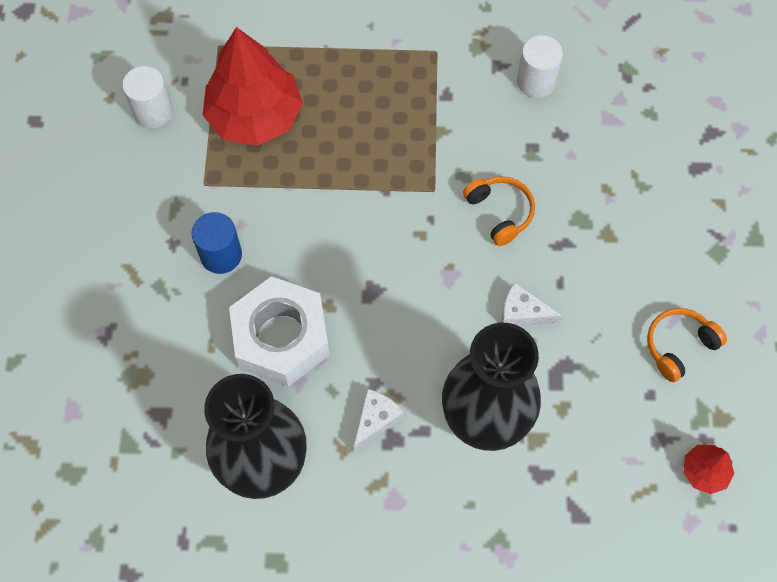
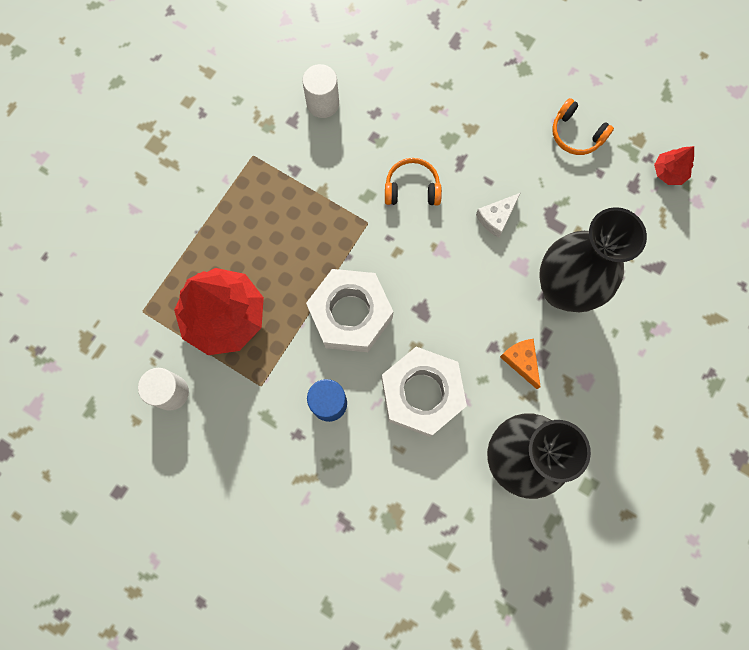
camera: 60 degrees left, 10 degrees up
white cheese [354,389,404,452] -> orange cheese [500,339,541,389]
orange headphones [647,308,727,382] -> orange headphones turned 45 degrees counterclockwise [552,98,614,155]
none -> white nut [306,269,393,352]

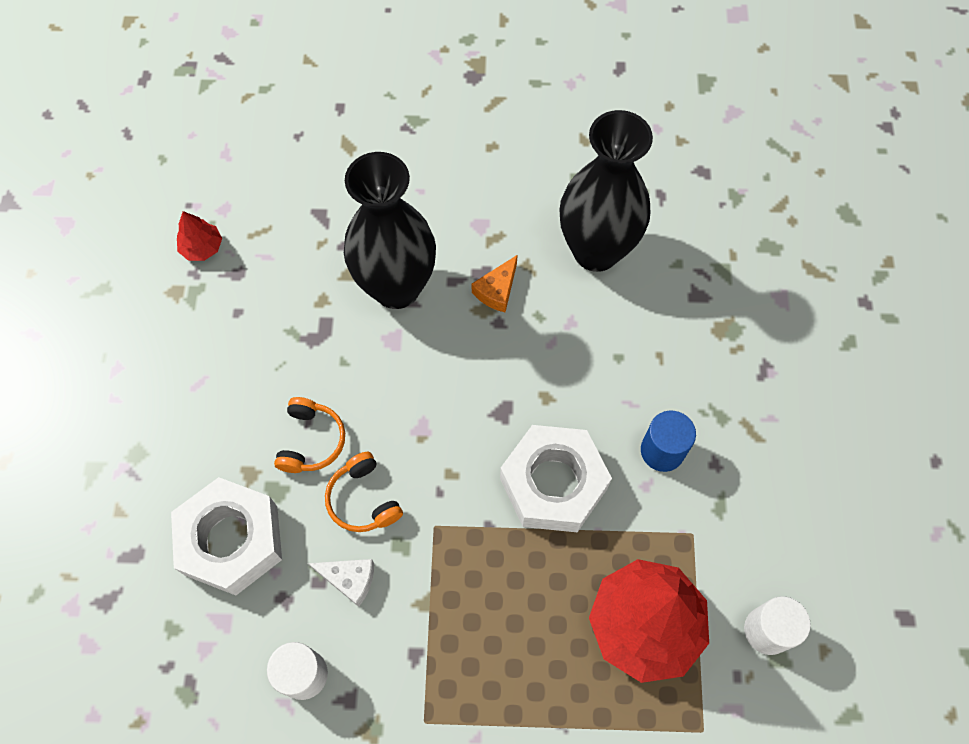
camera: 120 degrees left, 10 degrees down
white nut [382,347,467,437] -> white nut moved to [171,477,282,595]
white cheese [476,193,520,238] -> white cheese moved to [308,559,374,607]
orange headphones [552,98,614,155] -> orange headphones moved to [274,397,345,473]

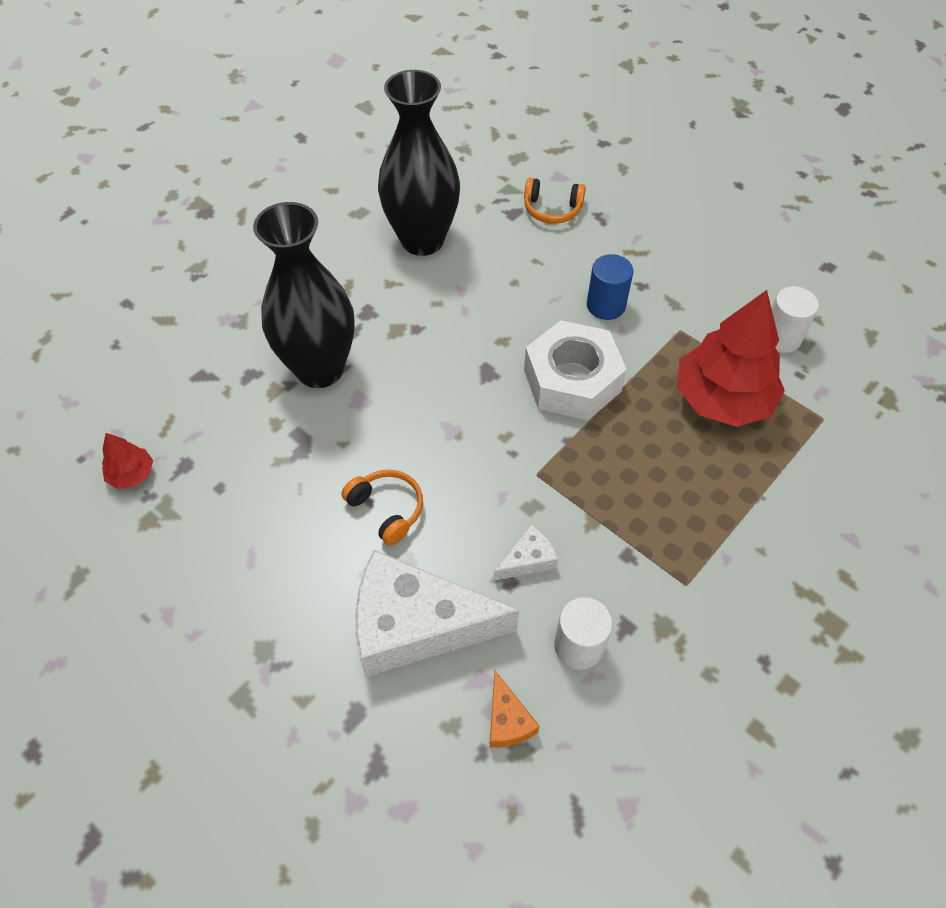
camera: 50 degrees left, 10 degrees down
white nut [171,477,282,595] -> white cheese [355,550,519,677]
orange headphones [325,452,403,532] -> orange headphones moved to [524,178,586,224]
orange cheese [471,255,517,312] -> orange cheese moved to [489,671,540,748]

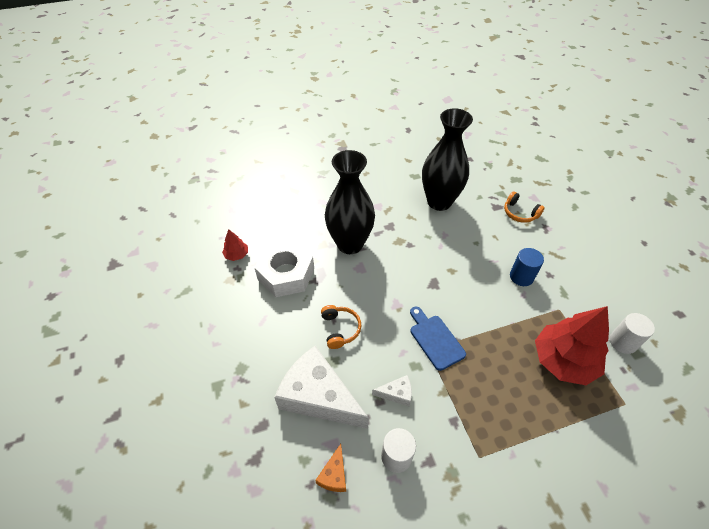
camera: 30 degrees right, 5 degrees down
white nut [524,320,627,420] -> white nut moved to [254,240,314,297]
none -> blue cutting board [410,307,466,371]

